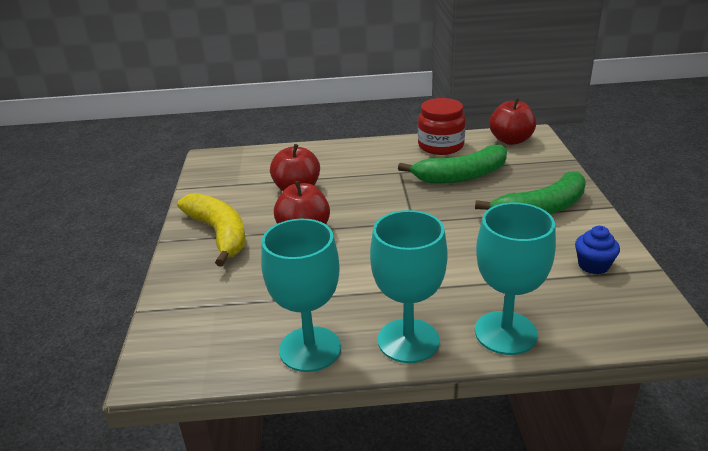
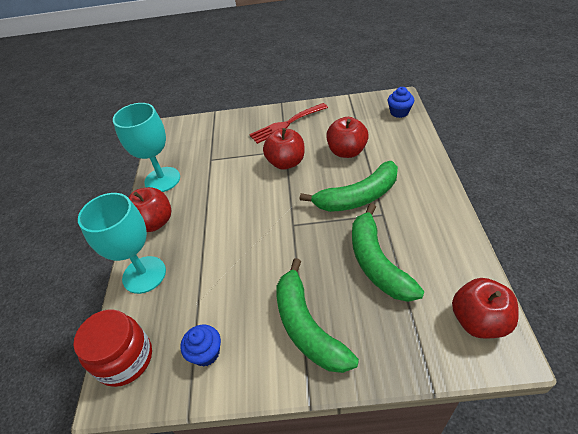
camera: 95 degrees right, 15 degrees up
yellow banana [177,193,246,267] -> red fork [249,103,328,144]
turquoise goblet [370,210,448,363] -> red apple [128,187,171,232]
red jar [418,98,465,155] -> red jar moved to [73,309,152,387]
none -> green banana [300,161,398,212]
none -> blue cupcake [388,87,414,118]

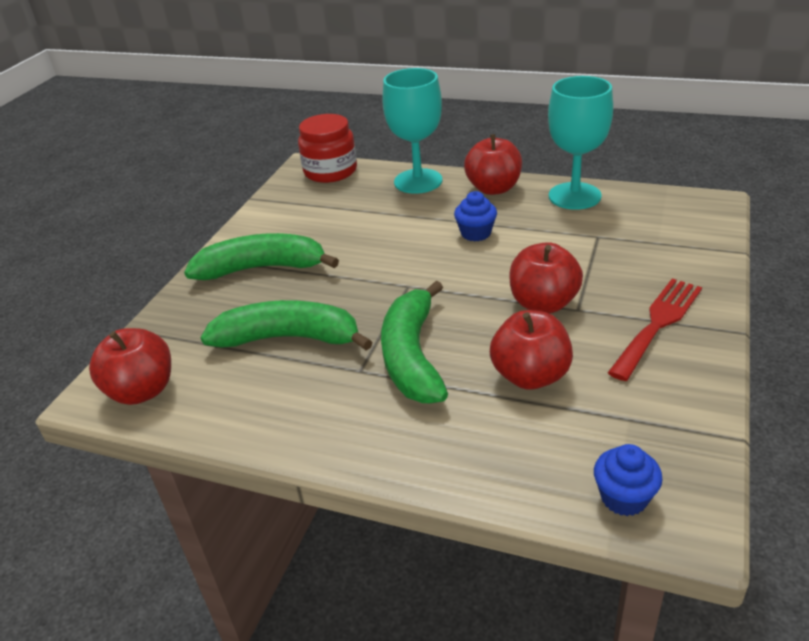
camera: 110 degrees right, 10 degrees down
blue cupcake [181,325,221,366] -> blue cupcake moved to [454,191,497,242]
red fork [249,103,328,144] -> red fork turned 45 degrees clockwise [608,278,702,381]

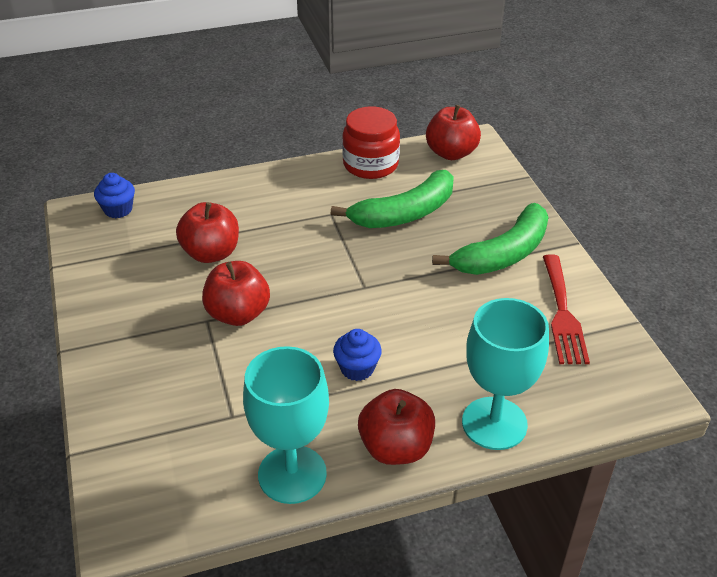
camera: 140 degrees right, 5 degrees up
red jar [298,114,357,183] -> red jar moved to [342,106,400,179]
green banana [381,281,448,404] -> none
red fork [608,278,702,381] -> red fork moved to [543,254,590,364]

